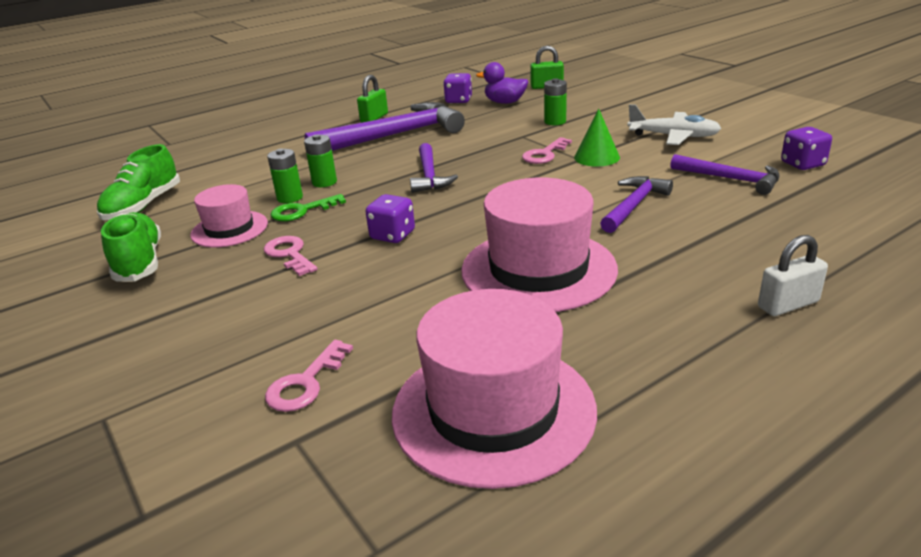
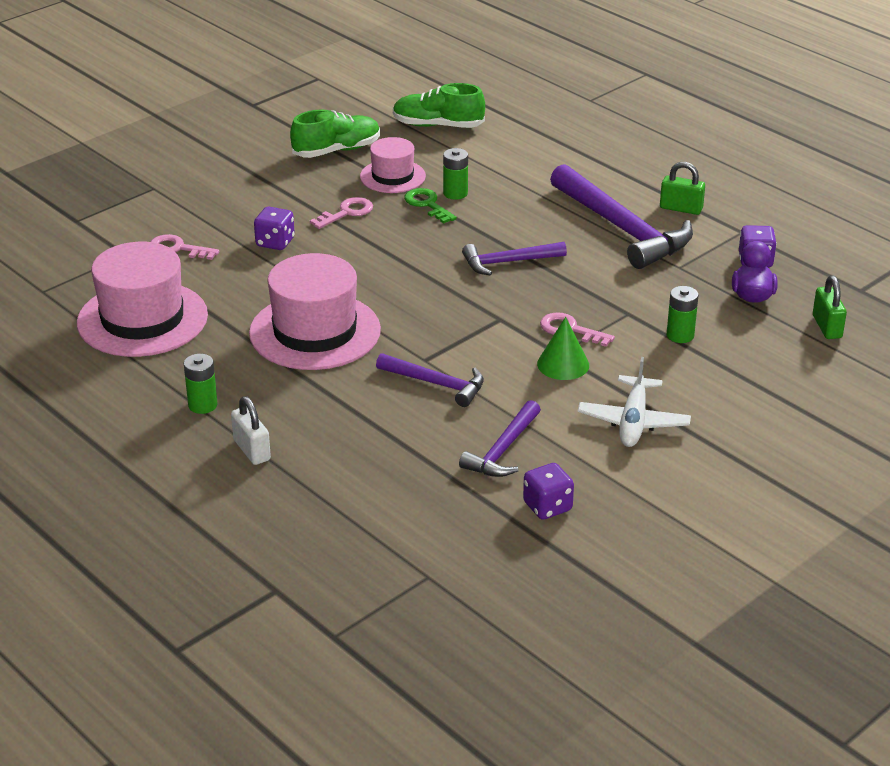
camera: 80 degrees right, 5 degrees up
green battery [304,134,337,187] -> green battery moved to [184,354,218,414]
purple dice [365,194,415,243] -> purple dice moved to [254,207,295,250]

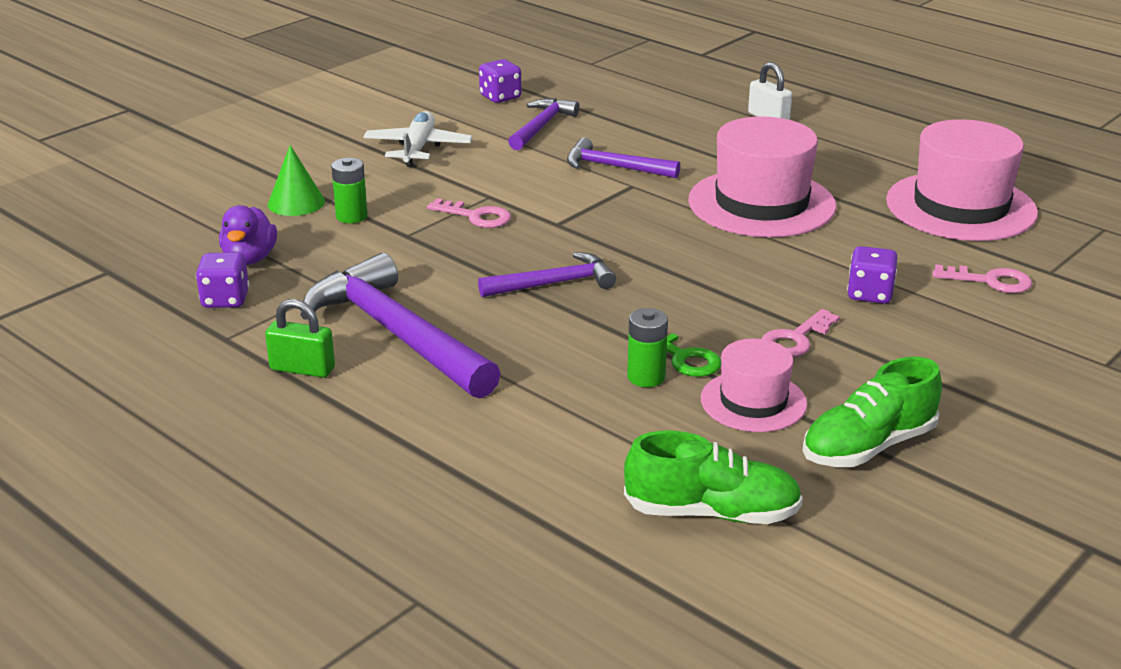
camera: 175 degrees right, 5 degrees down
green battery [184,354,218,414] -> none
green cone [537,317,589,380] -> green cone moved to [268,145,325,216]
green padlock [813,275,847,339] -> none

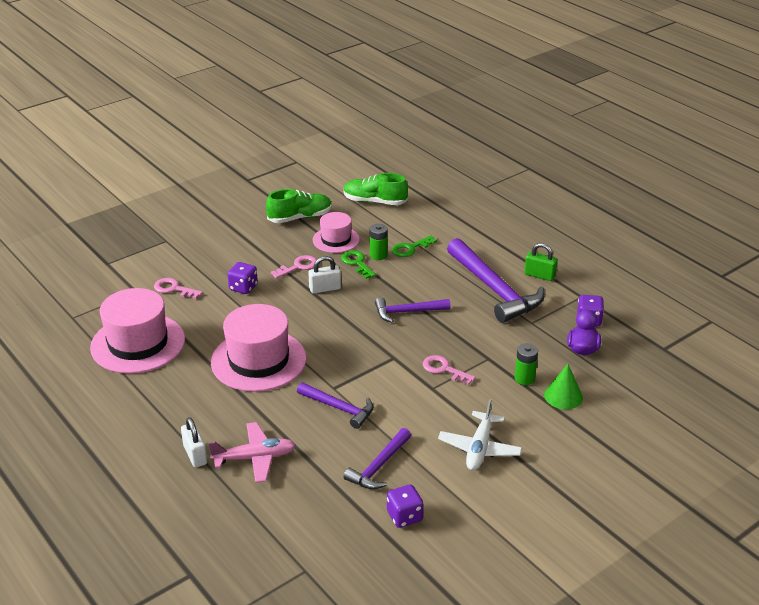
camera: 170 degrees left, 5 degrees up
none -> pink plane [208,422,296,483]
none -> white padlock [308,256,341,294]
none -> green key [392,235,437,257]

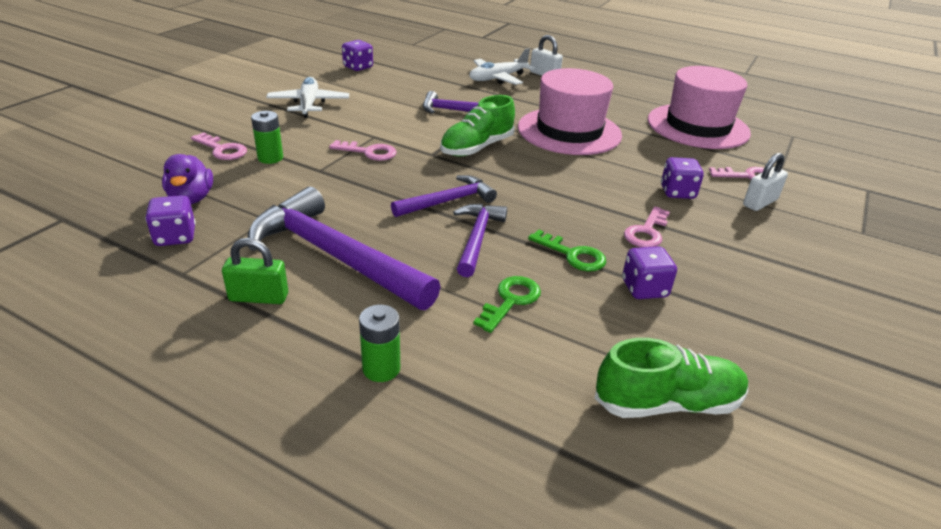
camera: 155 degrees right, 0 degrees up
pink plane [208,422,296,483] -> white plane [470,48,534,85]
green shoe [266,189,332,223] -> green shoe moved to [440,95,515,157]
white padlock [308,256,341,294] -> white padlock moved to [743,153,788,211]
pink hat [313,212,360,253] -> purple dice [622,246,677,299]
purple hammer [344,428,411,489] -> purple hammer moved to [453,204,507,277]
green battery [370,224,388,260] -> green battery moved to [359,305,400,382]
green cone [544,364,583,409] -> pink key [191,132,247,160]

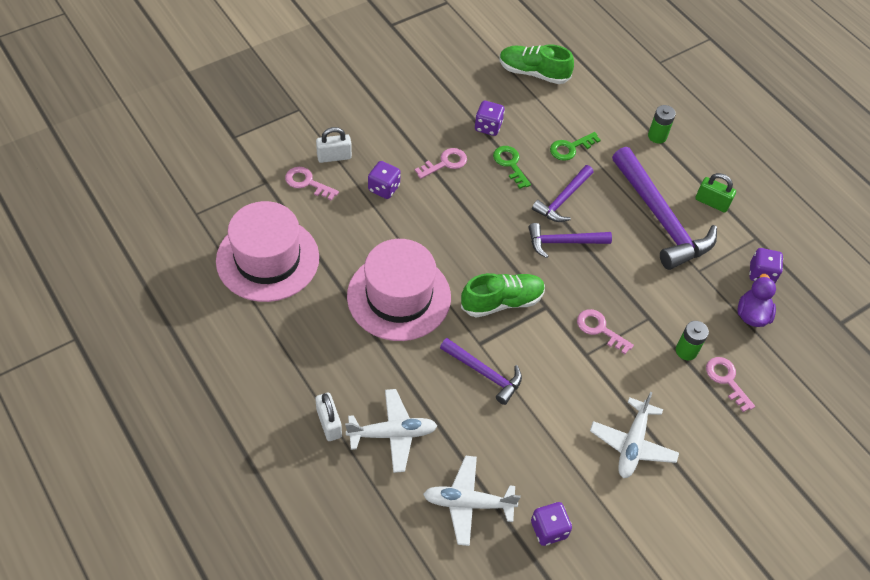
camera: 155 degrees left, 20 degrees up
none -> white plane [423,455,521,546]

